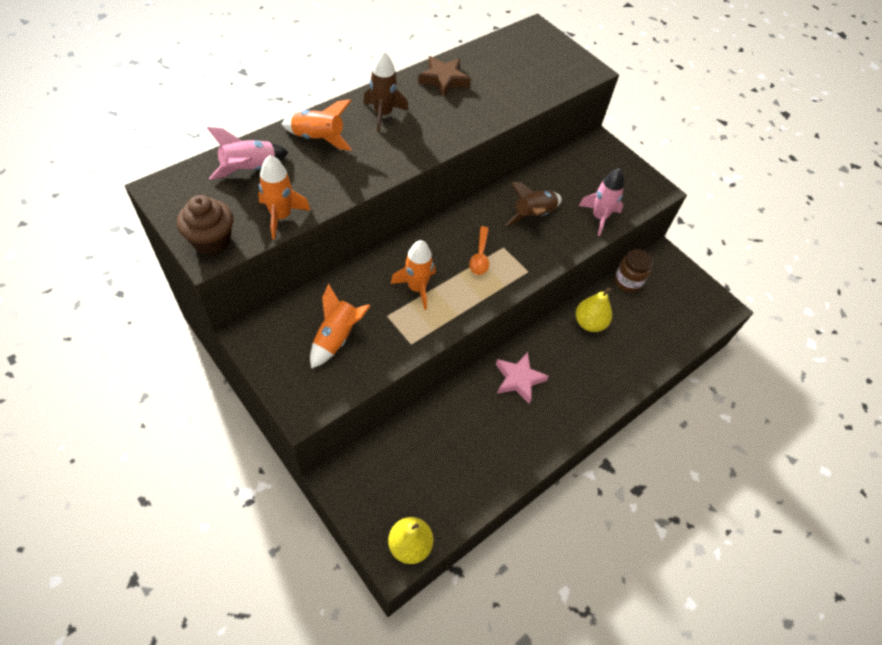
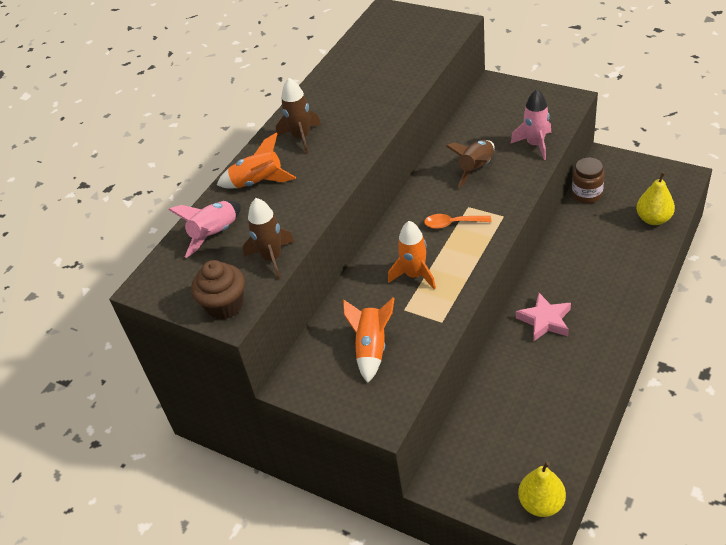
camera: 10 degrees left, 10 degrees down
orange rocket [258,155,310,239] -> brown rocket [243,198,295,279]
brown star [418,56,471,97] -> none
orange spoon [469,226,489,275] -> orange spoon turned 105 degrees clockwise [424,214,491,229]
yellow pear [576,288,612,332] -> yellow pear moved to [636,172,675,225]

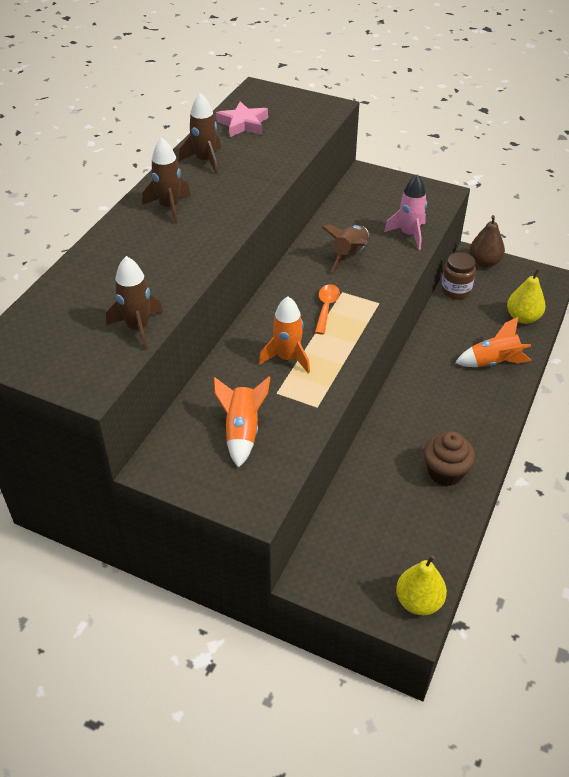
camera: 10 degrees left, 0 degrees up
pink rocket [168,201,241,258] -> none
brown cupcake [191,260,245,320] -> brown cupcake moved to [424,431,475,486]
orange rocket [217,133,296,188] -> orange rocket moved to [455,317,532,367]
orange spoon [424,214,491,229] -> orange spoon turned 105 degrees clockwise [315,284,340,334]
pink star [516,293,571,342] -> pink star moved to [216,101,268,137]
none -> brown rocket [179,93,221,174]
none -> brown pear [469,215,505,268]

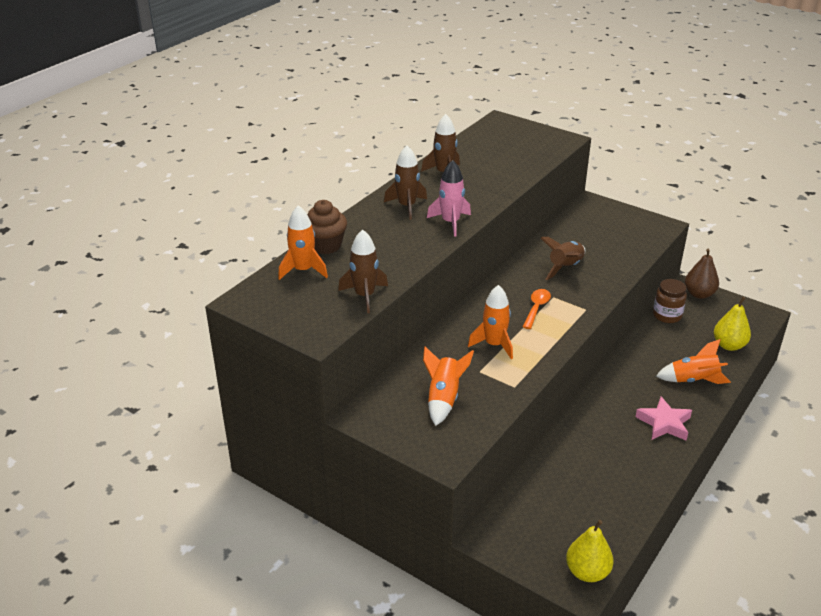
camera: 10 degrees right, 10 degrees down
pink star [216,101,268,137] -> pink star moved to [635,397,692,441]
pink rocket [384,174,427,250] -> pink rocket moved to [427,160,471,237]
brown cupcake [424,431,475,486] -> brown cupcake moved to [307,200,347,254]
none -> orange rocket [278,205,328,280]

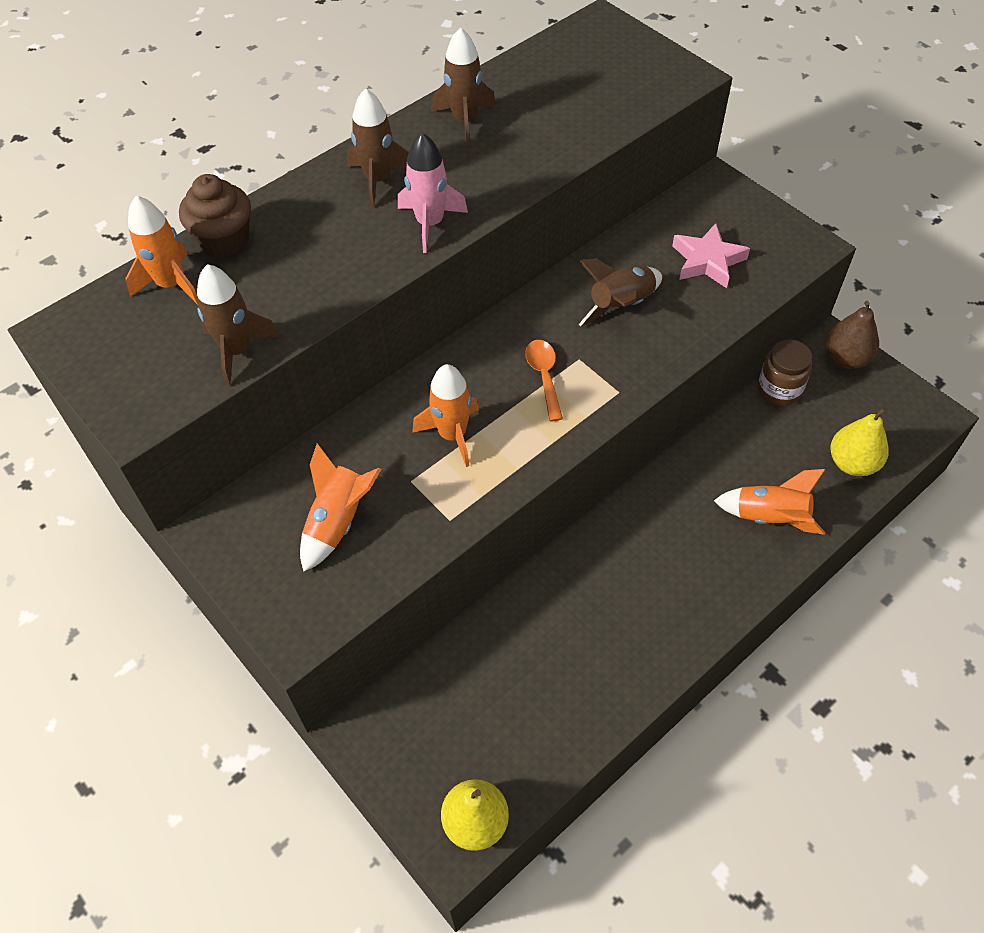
camera: 15 degrees right, 20 degrees up
orange spoon [523,289,551,329] -> orange spoon turned 45 degrees counterclockwise [525,340,563,421]
pink star [635,397,692,441] -> pink star moved to [672,223,750,288]

